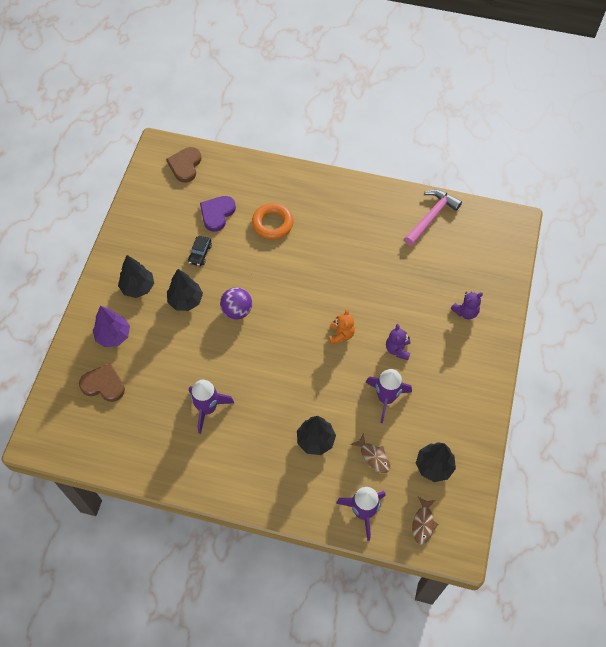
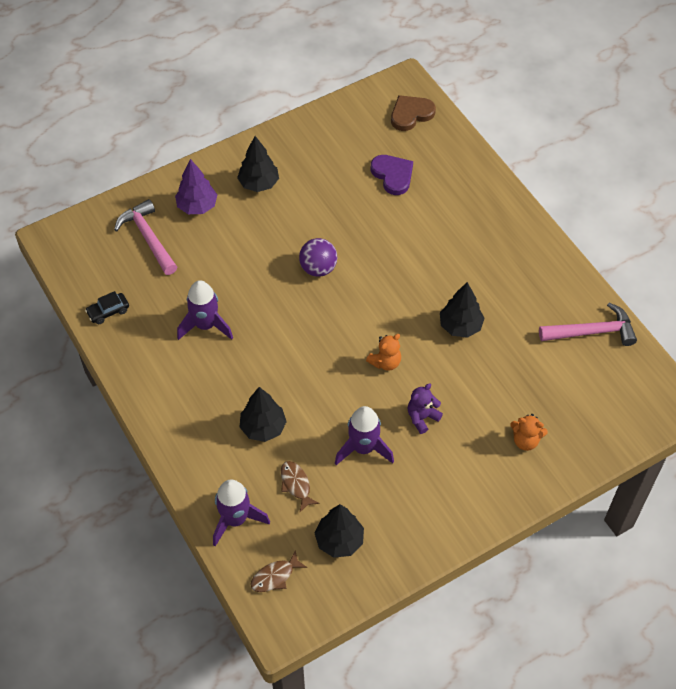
camera: 45 degrees right, 5 degrees down
brown heart [79,363,125,402] -> pink hammer [114,199,177,275]
black tree [167,269,203,311] -> black tree moved to [440,282,485,338]
black car [188,236,212,266] -> black car moved to [85,291,129,324]
purple heart [200,196,236,232] -> purple heart turned 75 degrees clockwise [370,155,413,195]
orange ring [252,203,294,240] -> none
brown fish [351,434,390,473] -> brown fish turned 150 degrees clockwise [281,461,320,512]
purple teddy bear [451,292,483,319] -> orange teddy bear [510,414,548,451]

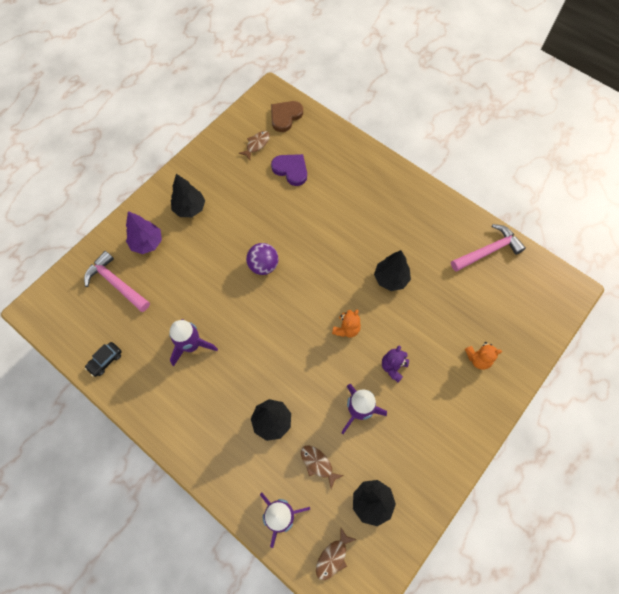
camera: 20 degrees left, 10 degrees up
none -> brown fish [239,131,270,160]

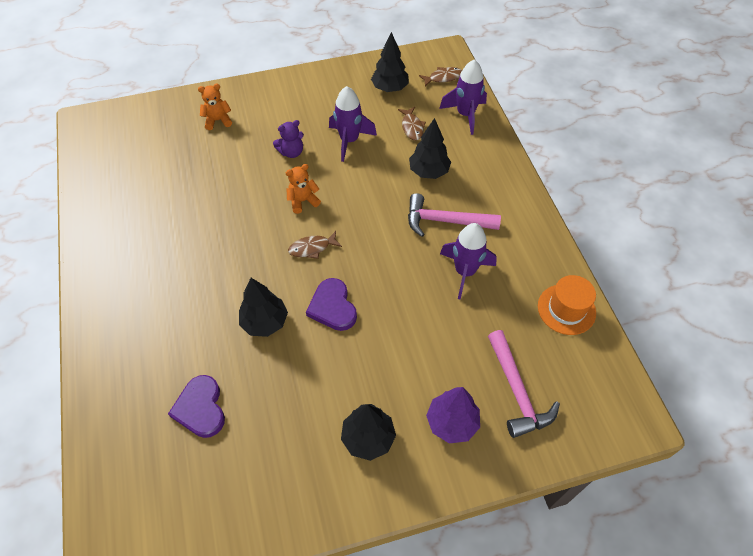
camera: 145 degrees left, 10 degrees down
black car [85,342,122,377] -> orange hat [538,275,596,335]
brown fish [239,131,270,160] -> brown fish moved to [288,231,342,259]
purple ball [246,243,279,275] -> purple heart [306,278,357,331]
brown heart [271,101,303,132] -> none
black tree [374,250,411,291] -> black tree moved to [239,278,288,337]
pink hammer [451,224,526,272] -> pink hammer moved to [408,193,501,237]
orange teddy bear [465,342,502,370] -> orange teddy bear turned 45 degrees counterclockwise [198,84,232,130]

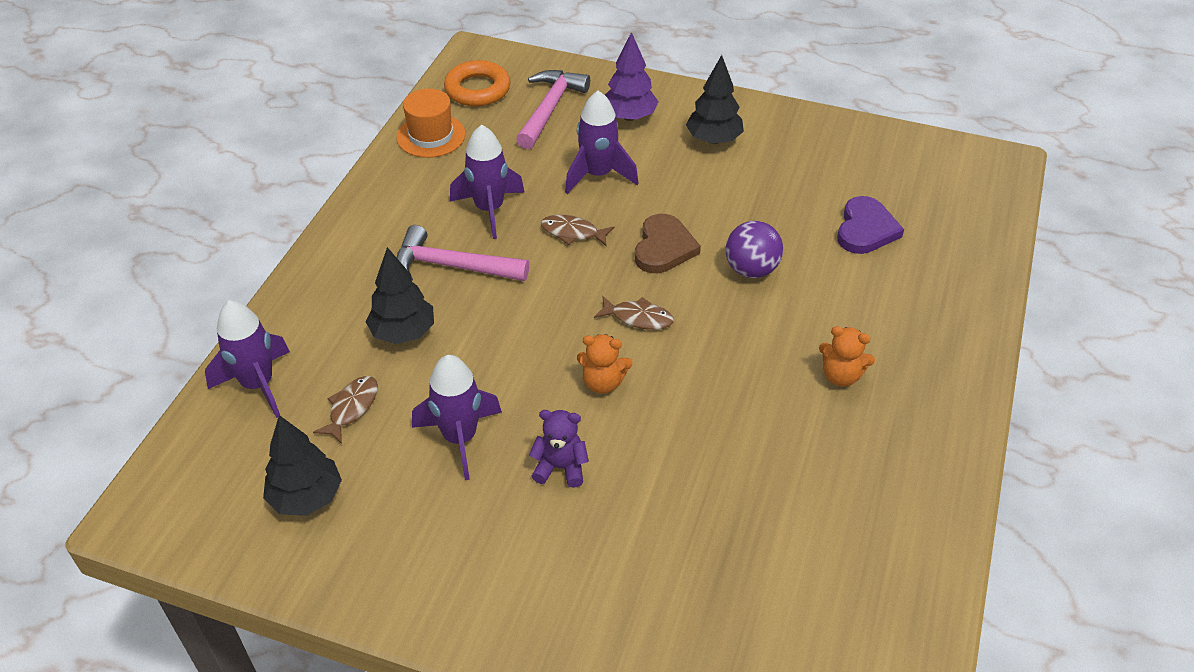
camera: 145 degrees left, 10 degrees down
orange teddy bear [198,84,232,130] -> orange teddy bear moved to [819,326,875,387]
black tree [239,278,288,337] -> purple ball [725,221,783,278]
purple heart [306,278,357,331] -> brown heart [635,214,701,273]
pink hammer [408,193,501,237] -> pink hammer turned 150 degrees clockwise [396,225,529,281]
brown fish [419,67,462,86] -> brown fish moved to [541,215,614,247]
none -> orange ring [444,60,511,107]
none -> purple rocket [565,90,638,194]

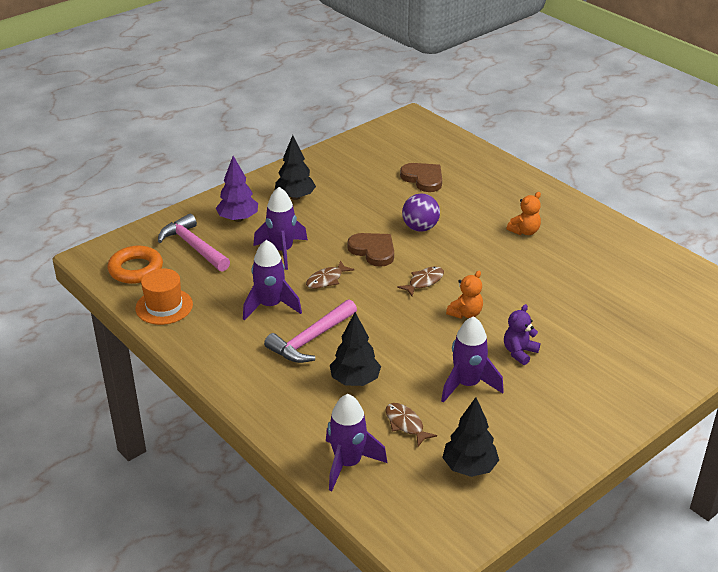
camera: 60 degrees left, 10 degrees down
purple heart [837,196,904,254] -> brown heart [400,163,442,192]

